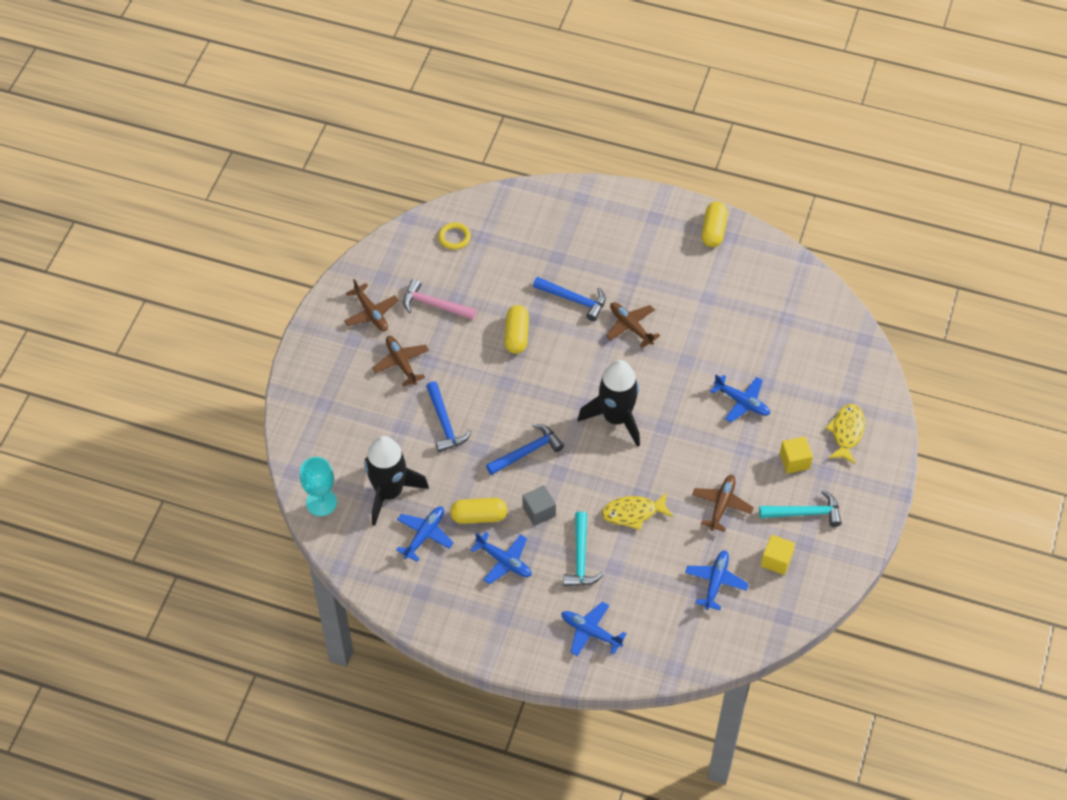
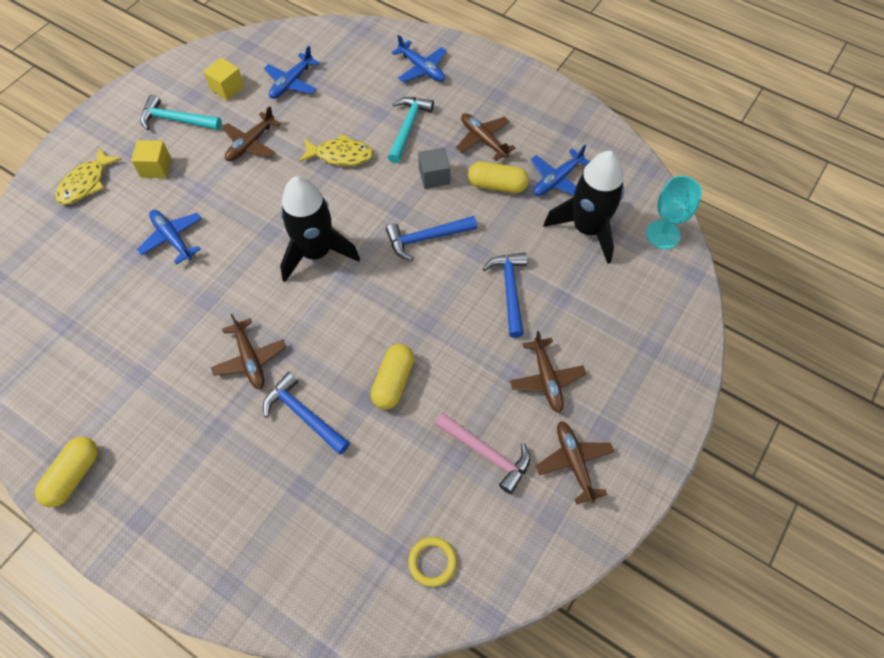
camera: 165 degrees left, 5 degrees up
blue plane [471,532,532,584] -> brown plane [456,113,515,161]

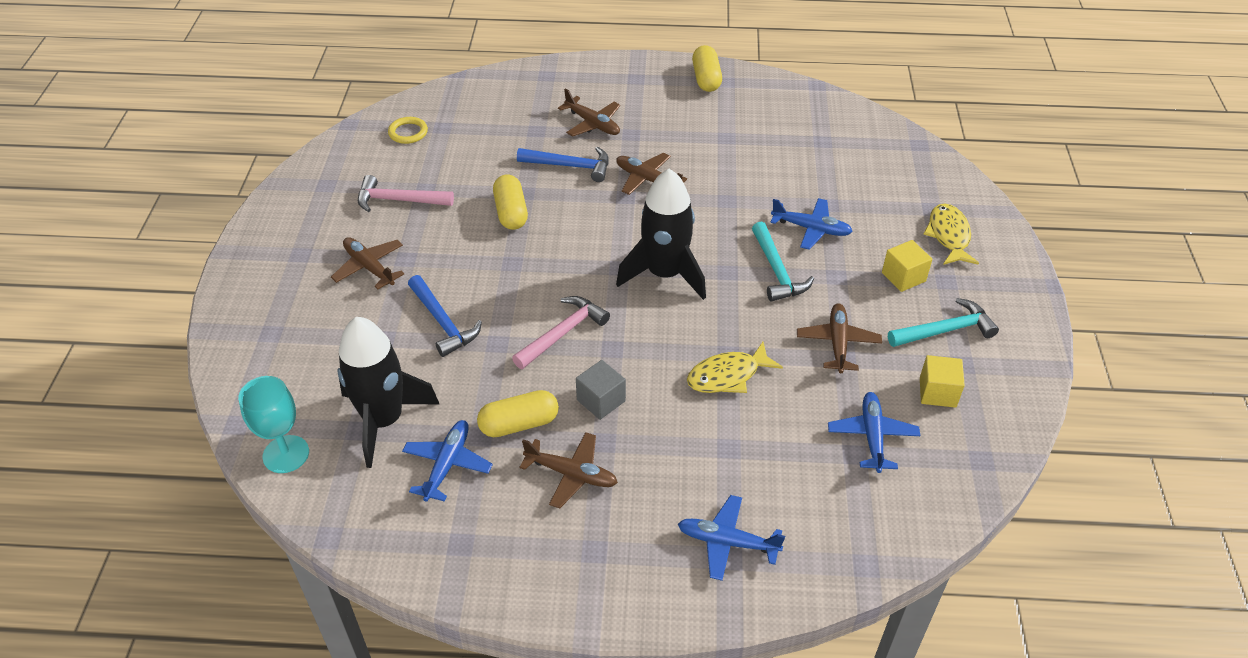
camera: 150 degrees right, 15 degrees down
blue hammer [386,216,477,261] -> pink hammer [512,296,610,369]
turquoise hammer [388,97,434,163] -> turquoise hammer moved to [752,222,814,302]
brown plane [536,421,614,504] -> brown plane moved to [558,88,620,137]

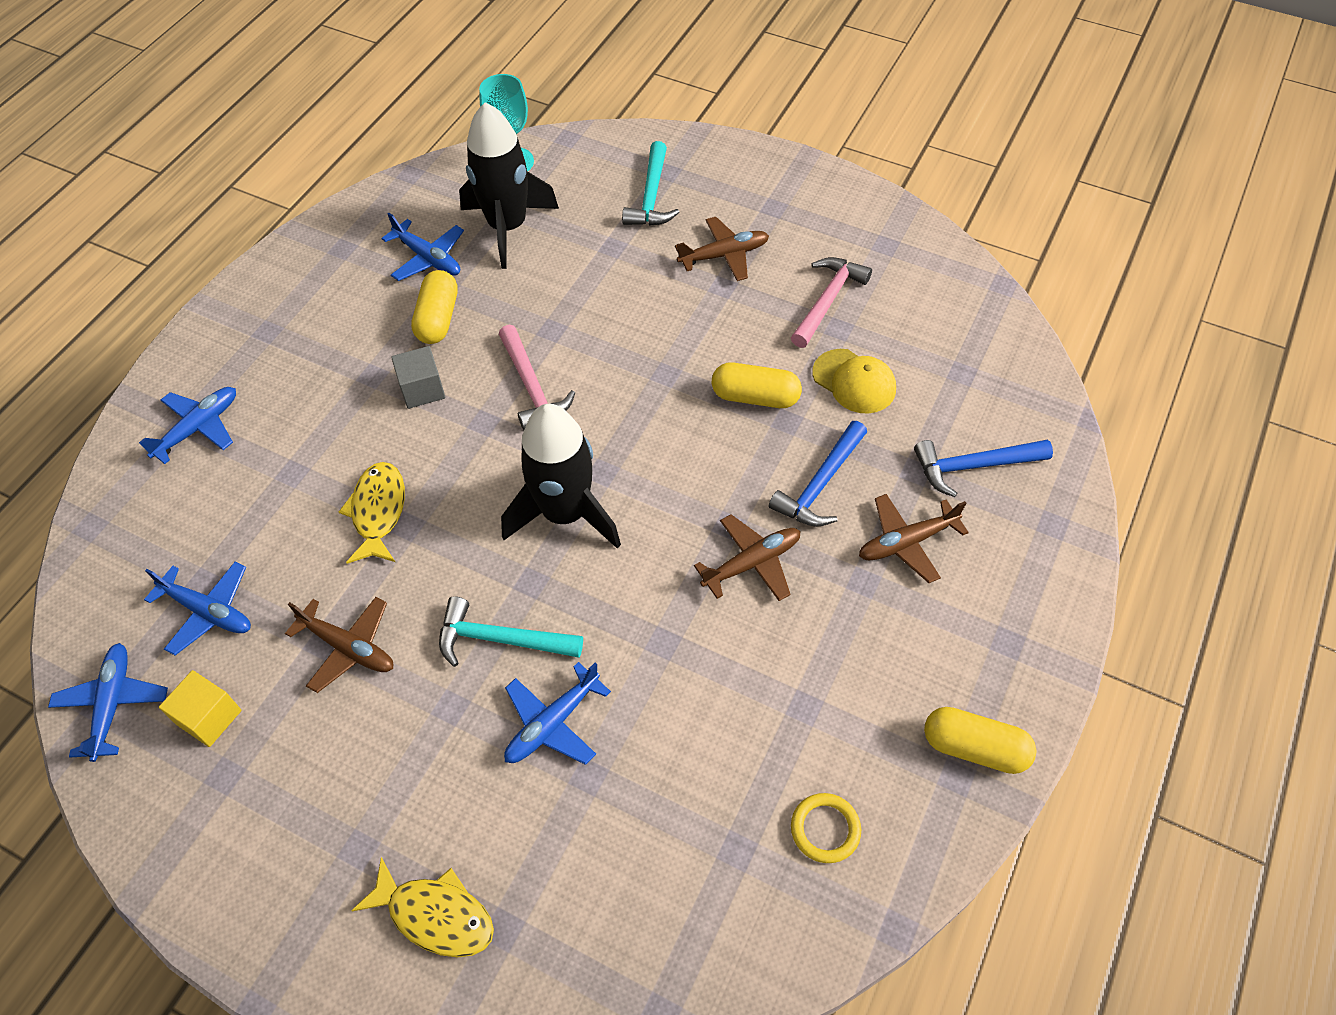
camera: 115 degrees right, 10 degrees up
yellow ring [388,117,428,144] -> yellow ring moved to [791,793,861,863]
blue hammer [408,275,482,357] -> blue hammer moved to [914,440,1053,497]
brown plane [520,432,618,508] -> none
yellow cube [882,240,933,292] -> none
turquoise hammer [888,298,999,347] -> turquoise hammer moved to [622,141,679,226]
none -> blue plane [48,643,168,762]
none -> yellow cap [812,349,896,414]

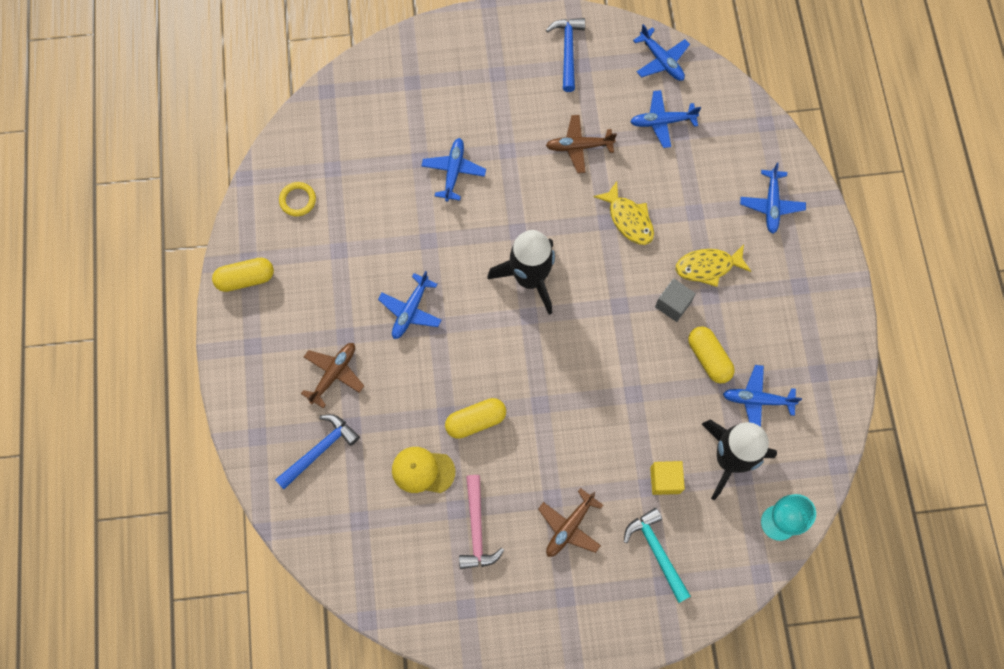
camera: 145 degrees right, 15 degrees up
yellow cube [159,670,242,747] -> yellow cube moved to [650,461,685,495]
yellow fish [351,857,494,957] -> yellow fish moved to [676,244,751,287]
turquoise hammer [439,596,583,667] -> none
pink hammer [499,325,575,430] -> none
brown plane [694,514,801,601] -> blue plane [378,271,442,339]
blue hammer [769,421,867,527] -> blue hammer moved to [546,18,585,92]

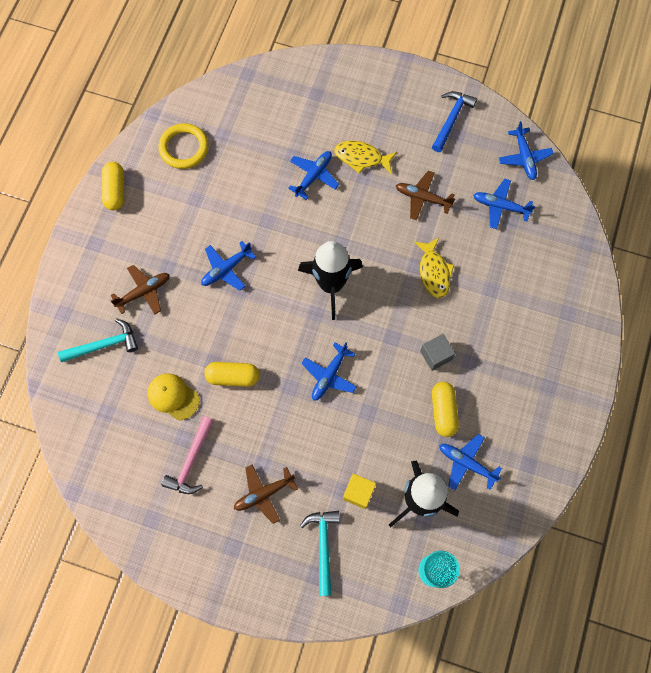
camera: 25 degrees right, 0 degrees up
yellow capsule [212,258,274,292] -> yellow capsule turned 75 degrees clockwise [102,162,124,210]
blue hammer [275,414,360,489] -> turquoise hammer [58,318,138,362]
yellow ring [279,182,316,216] -> yellow ring [158,123,209,169], size x1.61
yellow fish [676,244,751,287] -> yellow fish moved to [334,141,397,174]
blue plane [740,162,806,234] -> blue plane moved to [301,342,357,401]

